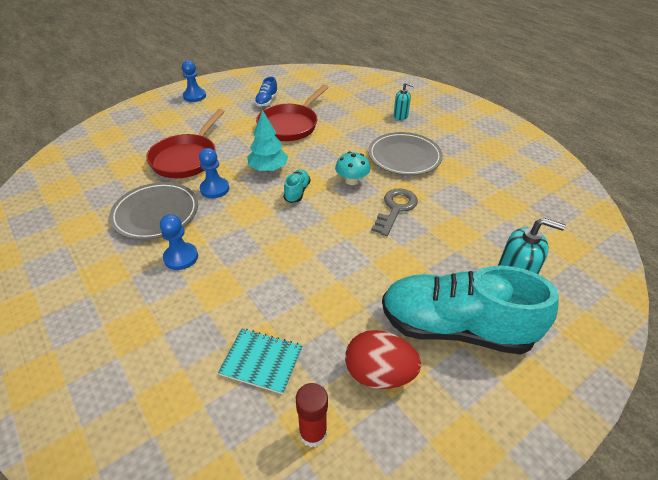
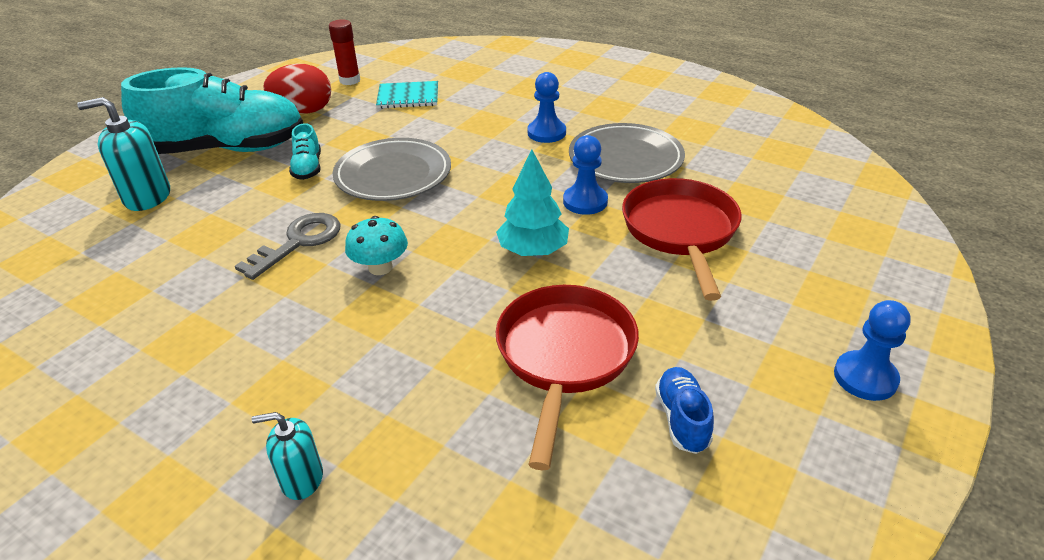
camera: 160 degrees right, 5 degrees down
turquoise shoe [284,169,310,203] -> turquoise shoe moved to [289,123,321,180]
grey plate [368,132,443,175] -> grey plate moved to [333,138,451,201]
grey key [371,188,418,236] -> grey key turned 150 degrees counterclockwise [235,213,340,280]

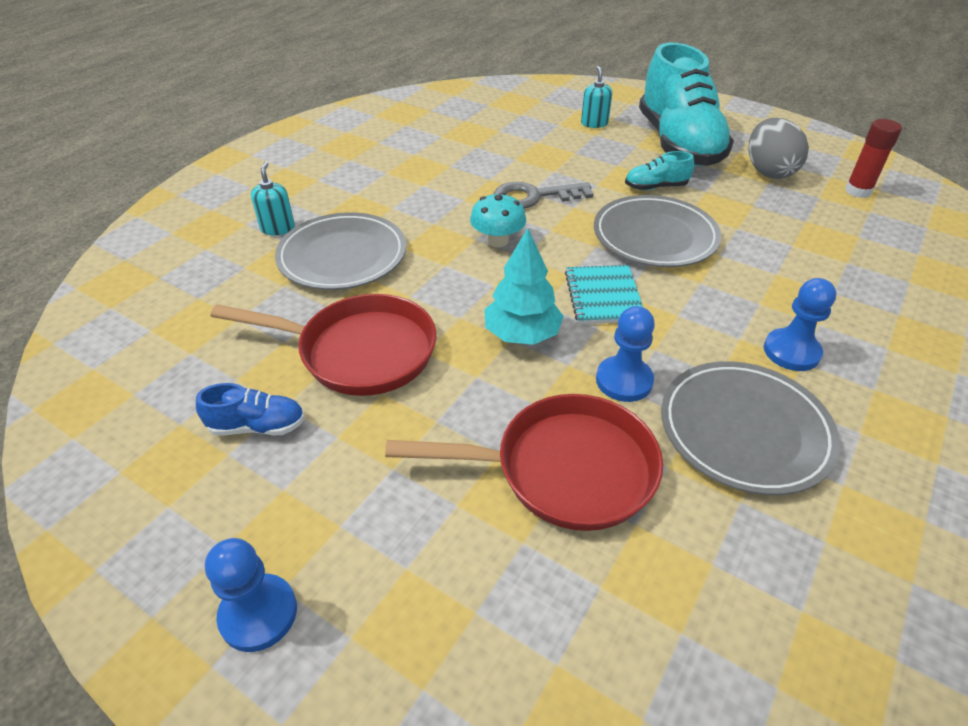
camera: 90 degrees right, 5 degrees up
turquoise soap dispenser [77,97,170,211] -> turquoise soap dispenser [581,66,612,128], size x0.61
grey key [235,213,340,280] -> grey key turned 135 degrees clockwise [494,182,594,208]
red egg [264,64,331,114] -> grey egg [749,118,809,179]
turquoise notebook [376,81,438,109] -> turquoise notebook moved to [565,265,643,324]
none -> grey plate [275,212,406,290]

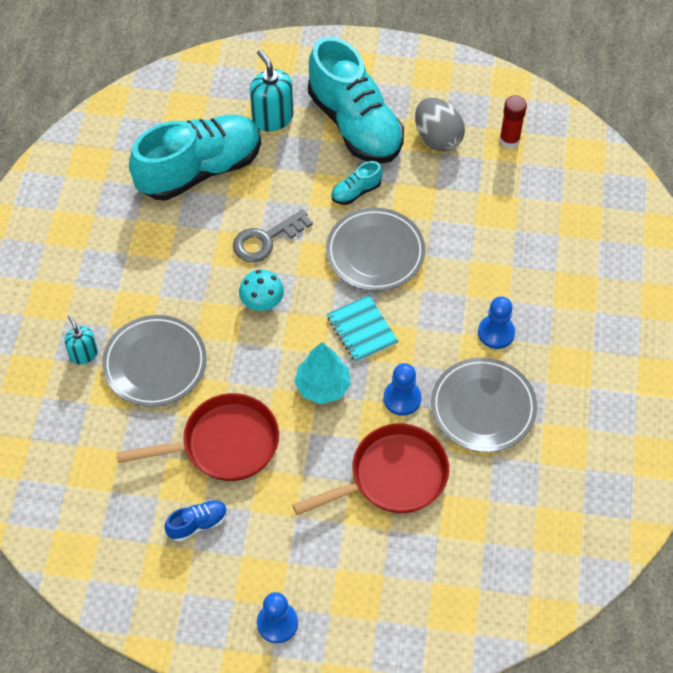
camera: 25 degrees left, 15 degrees up
turquoise soap dispenser [581,66,612,128] -> turquoise soap dispenser [250,50,293,132], size x1.64
none -> turquoise shoe [129,115,261,201]

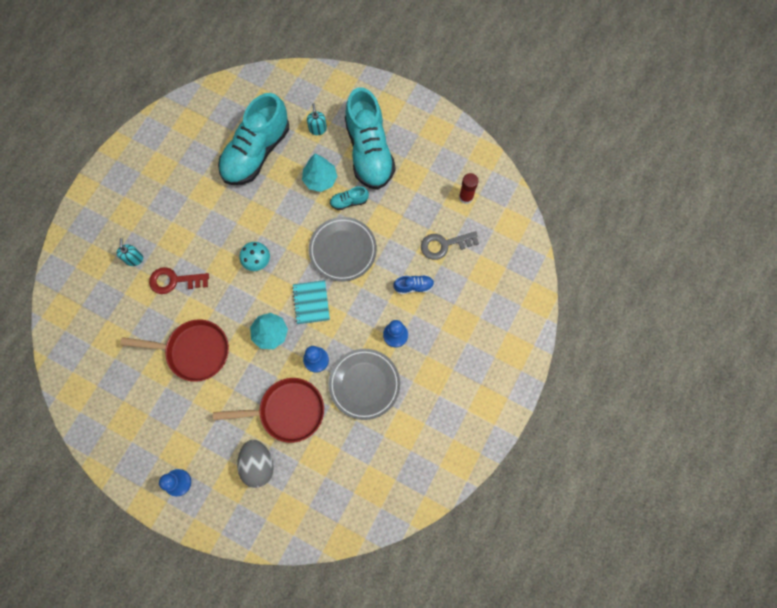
camera: 20 degrees right, 15 degrees up
grey plate [102,315,207,407] -> red key [149,267,209,294]
turquoise shoe [129,115,261,201] -> turquoise shoe turned 135 degrees clockwise [218,93,289,185]
blue shoe [164,500,227,542] -> blue shoe moved to [393,275,434,294]
grey key [233,209,313,262] -> grey key moved to [421,231,479,260]
turquoise soap dispenser [250,50,293,132] -> turquoise soap dispenser [307,103,327,135], size x0.61
grey egg [415,98,465,152] -> grey egg moved to [237,440,274,488]
none -> turquoise tree [302,154,338,192]

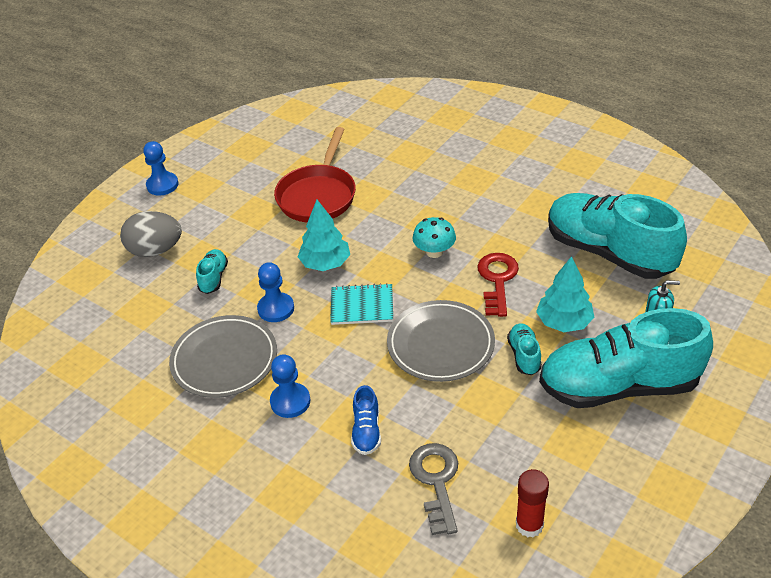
camera: 100 degrees right, 30 degrees down
turquoise soap dispenser [117,238,143,266] -> none
red key [149,267,209,294] -> red key moved to [477,253,519,317]
red pan [213,378,324,443] -> turquoise shoe [196,249,228,294]

